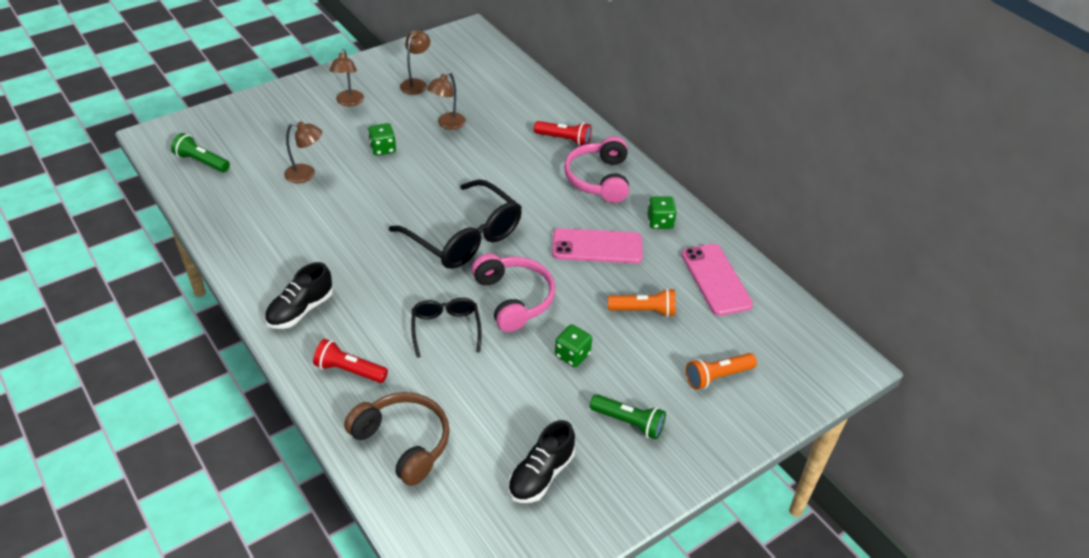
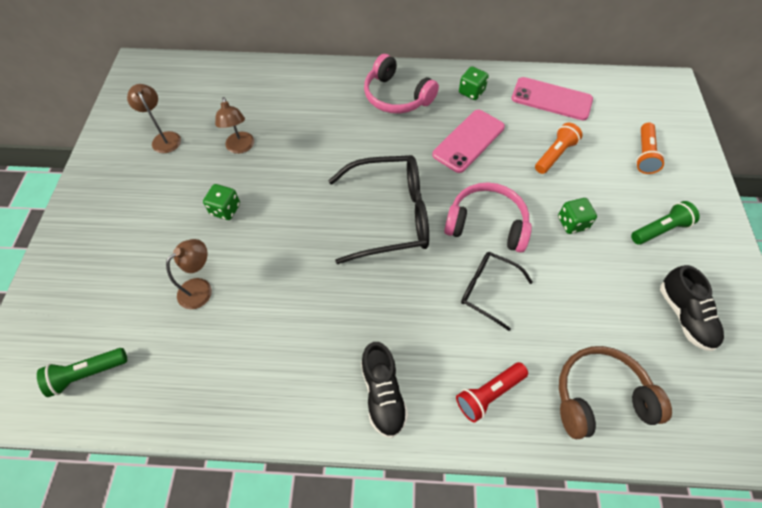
camera: 50 degrees left, 15 degrees up
brown lamp [330,49,364,107] -> none
red flashlight [534,121,592,146] -> none

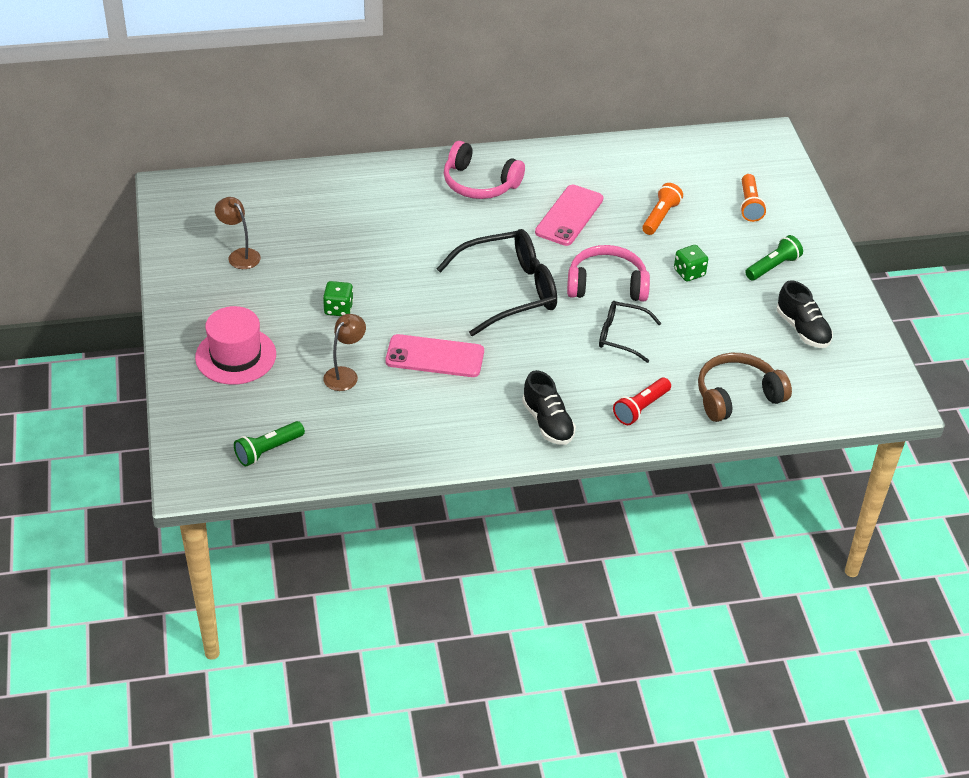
camera: 15 degrees left, 15 degrees down
brown lamp [215,97,254,154] -> none
green dice [459,66,489,100] -> none
pink phone [512,77,593,120] -> pink phone moved to [385,334,484,377]
none -> pink hat [195,306,276,385]

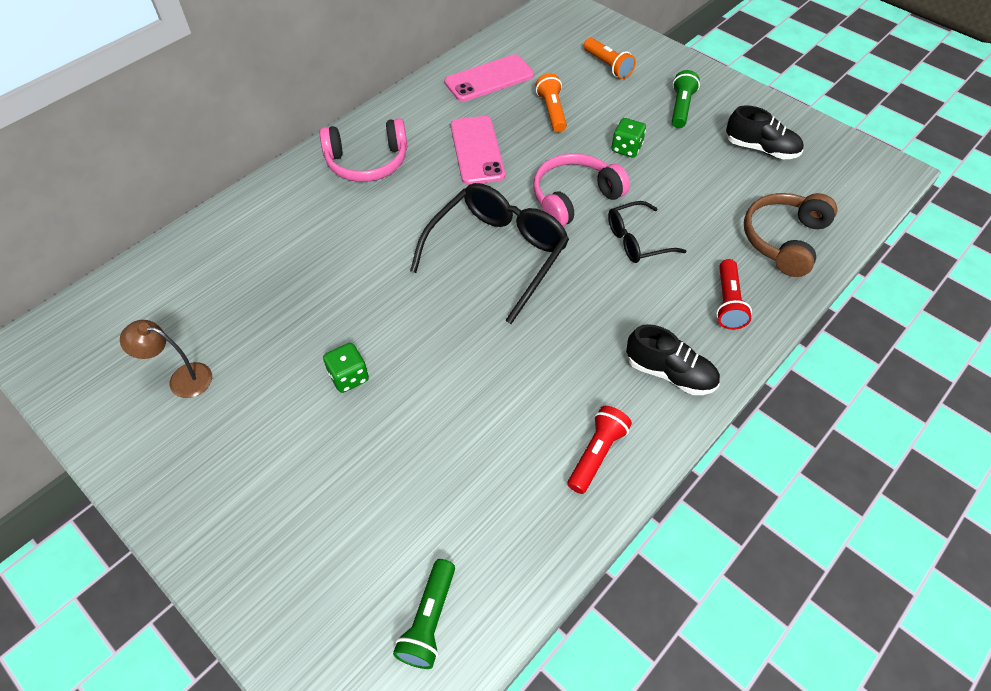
camera: 35 degrees left, 10 degrees up
pink hat [195,306,276,385] -> none
brown lamp [323,314,366,391] -> none
pink phone [385,334,484,377] -> pink phone moved to [444,54,534,102]
none -> red flashlight [567,406,632,494]

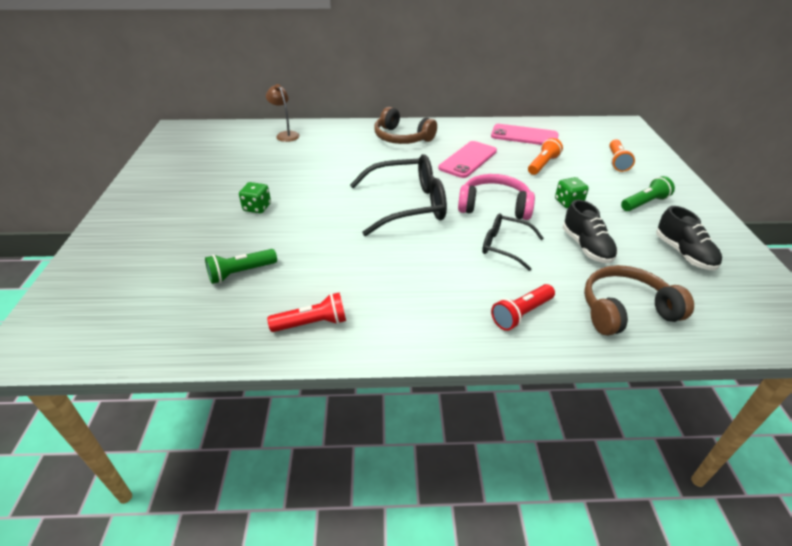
camera: 45 degrees right, 15 degrees down
brown lamp [120,320,212,398] -> brown lamp moved to [266,84,300,142]
pink headphones [320,118,407,182] -> brown headphones [374,107,437,144]
green flashlight [393,559,455,669] -> green flashlight moved to [205,249,277,284]
black shoe [626,324,720,395] -> black shoe moved to [563,200,618,263]

